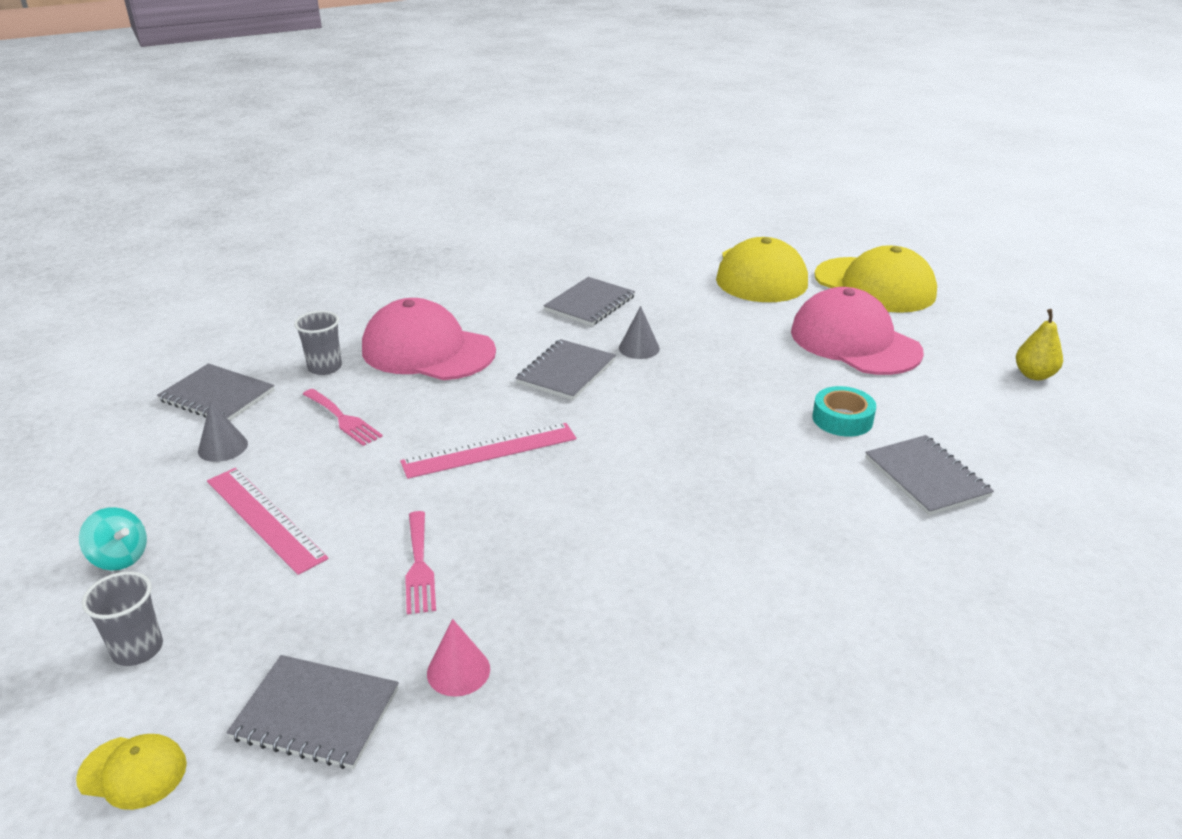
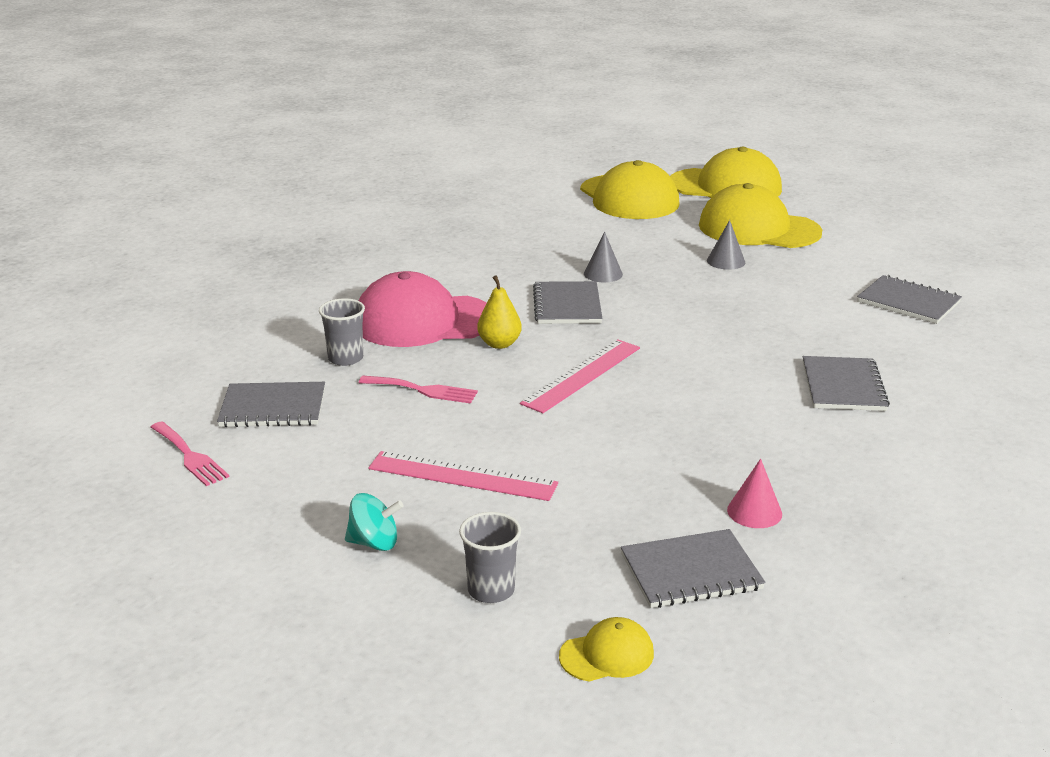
camera: 30 degrees left, 5 degrees down
grey cone [198,401,248,462] -> grey cone moved to [707,220,745,270]
pink fork [405,511,436,615] -> pink fork moved to [151,421,230,486]
grey notebook [543,277,635,326] -> grey notebook moved to [803,356,890,411]
pink cap [791,287,924,375] -> yellow cap [699,183,822,248]
turquoise tape [812,386,876,437] -> none
yellow pear [1016,309,1063,380] -> yellow pear moved to [477,275,522,349]

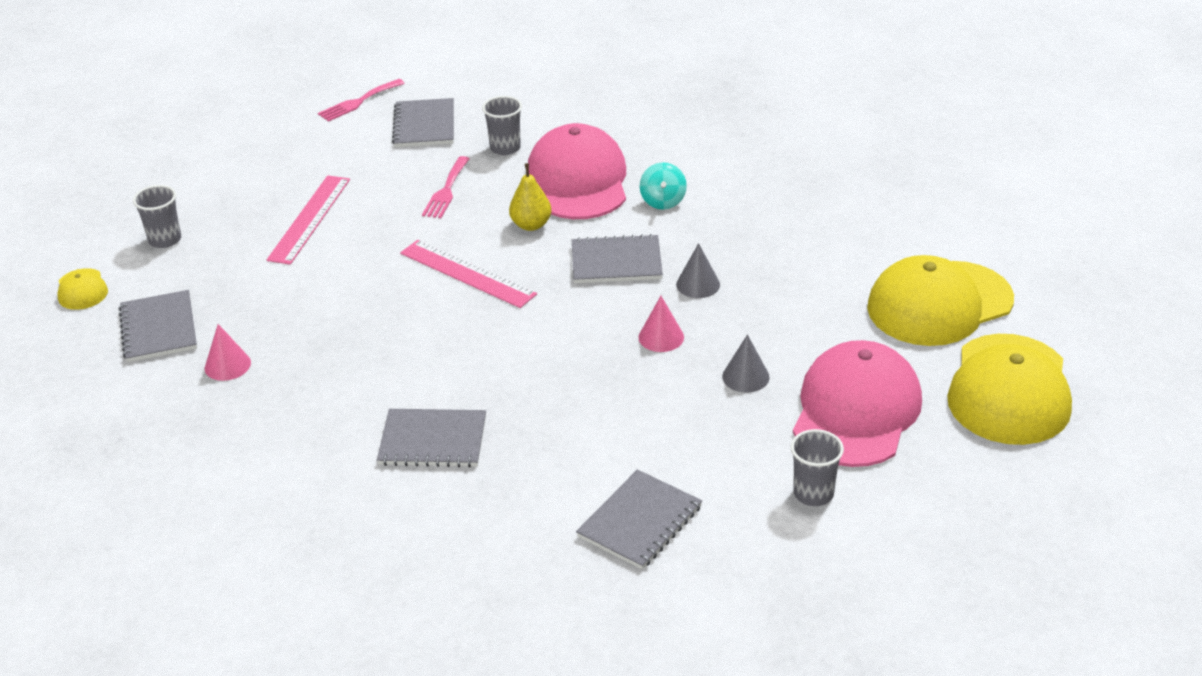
camera: 90 degrees right, 10 degrees up
turquoise spinning top [345,493,404,551] -> turquoise spinning top moved to [640,162,687,210]
yellow cap [699,183,822,248] -> pink cap [793,340,922,467]
none -> pink cone [639,296,684,352]
none -> grey cup [791,429,844,506]

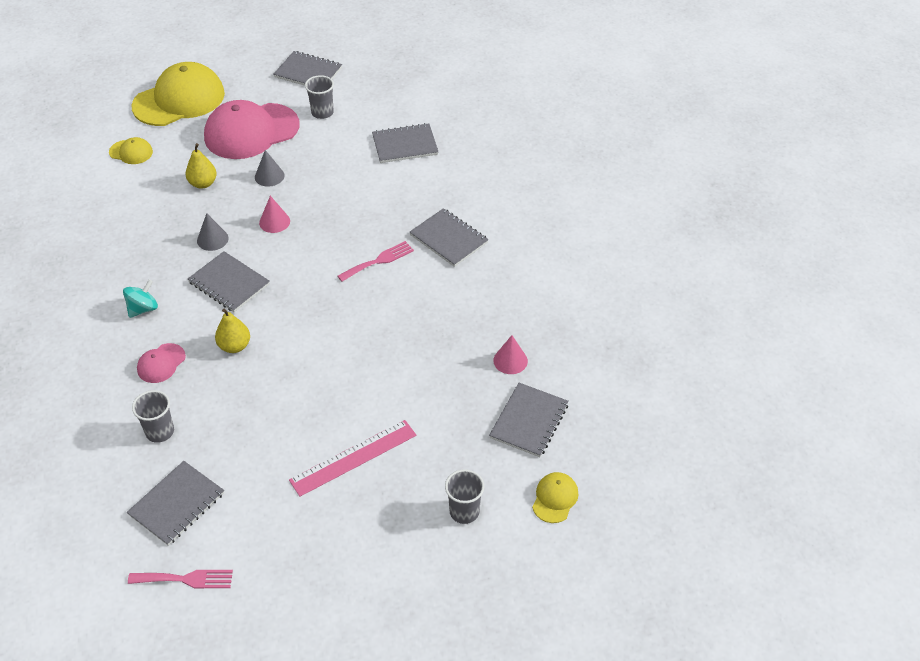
camera: 140 degrees left, 10 degrees up
pink ruler [400,240,537,308] -> none
pink fork [422,156,470,218] -> pink fork moved to [338,241,414,282]
pink cap [528,123,626,219] -> pink cap [137,343,186,383], size x0.45
yellow cap [867,255,1014,346] -> yellow cap [109,137,153,164], size x0.45
none -> yellow pear [186,143,217,189]
none -> grey notebook [273,51,342,86]

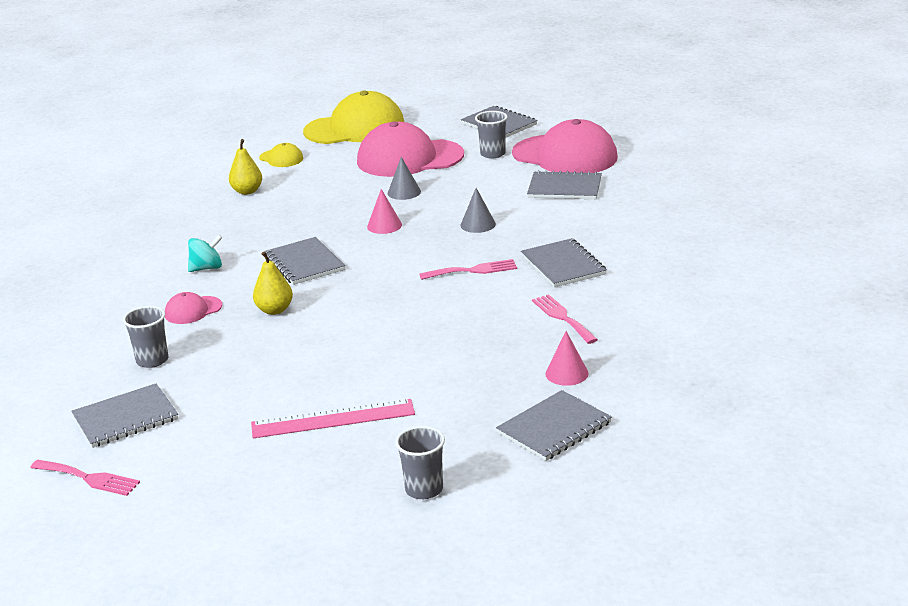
camera: 25 degrees right, 20 degrees down
yellow pear [186,143,217,189] -> yellow pear moved to [229,139,262,195]
grey cone [197,213,229,251] -> grey cone moved to [461,188,496,233]
yellow cap [532,472,578,523] -> none
none -> pink cap [512,119,618,173]
none -> pink fork [532,294,598,344]

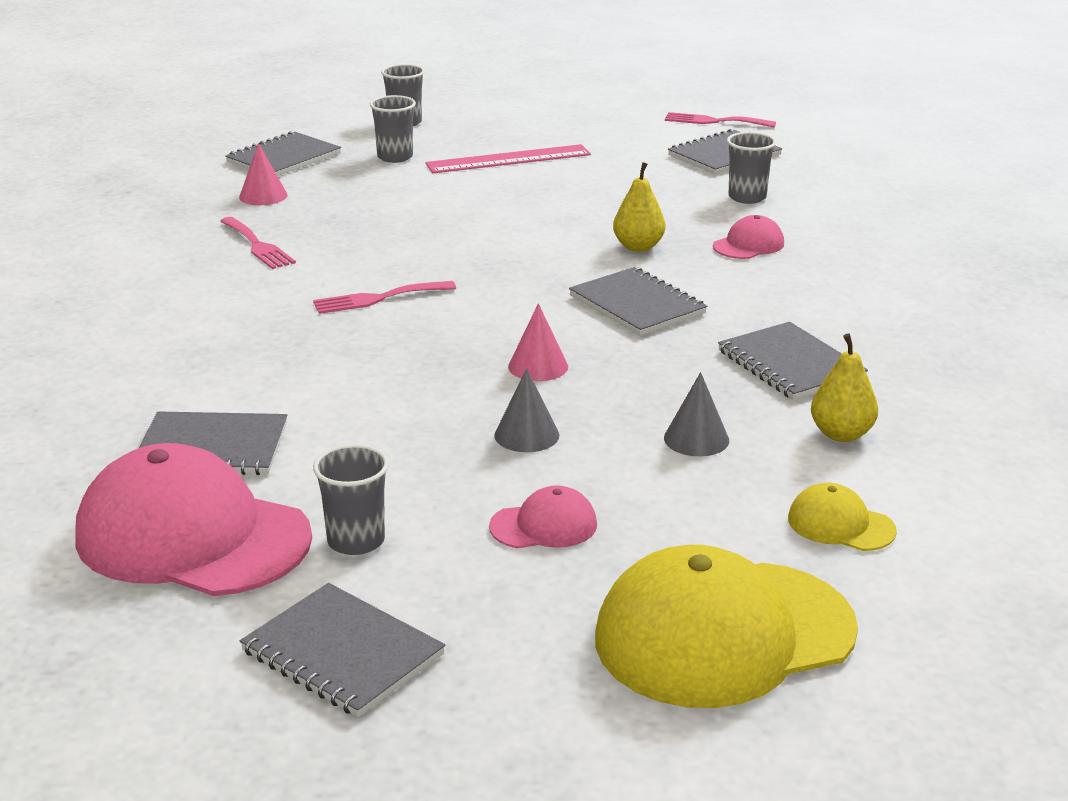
camera: 170 degrees right, 0 degrees up
turquoise spinning top [188,235,222,272] -> none
pink cap [357,121,464,177] -> pink cap [489,485,597,548], size x0.45
grey cone [461,188,496,233] -> grey cone moved to [664,372,729,456]
grey notebook [521,238,607,287] -> grey notebook moved to [718,322,868,400]
none -> grey cup [370,95,416,163]

